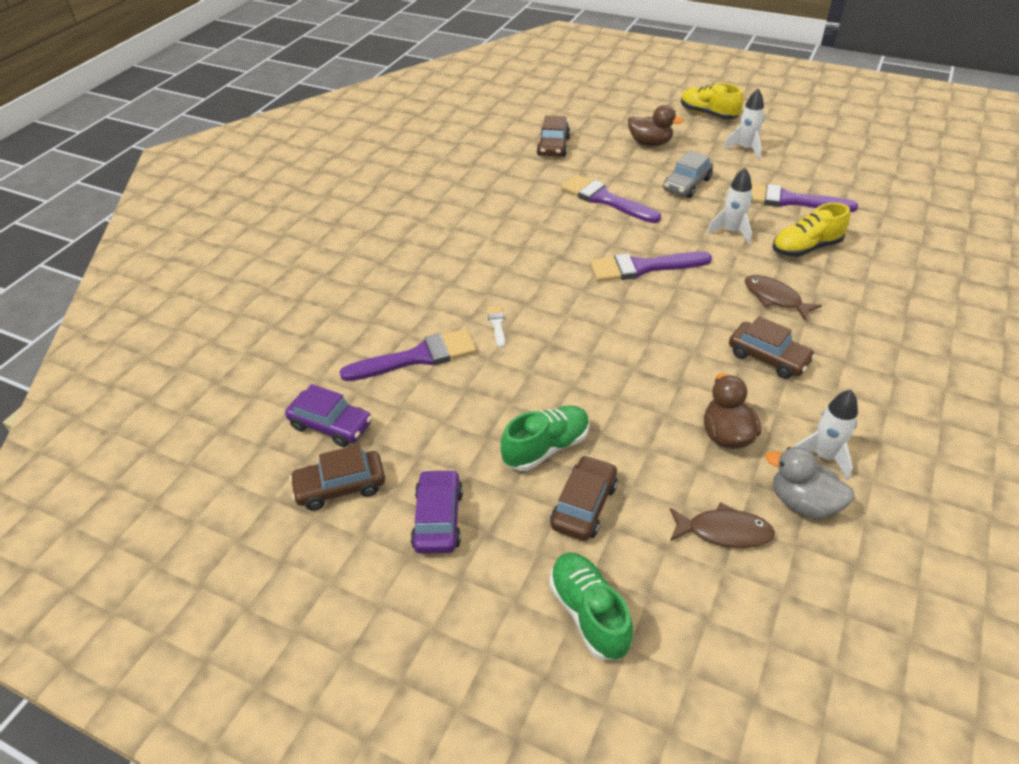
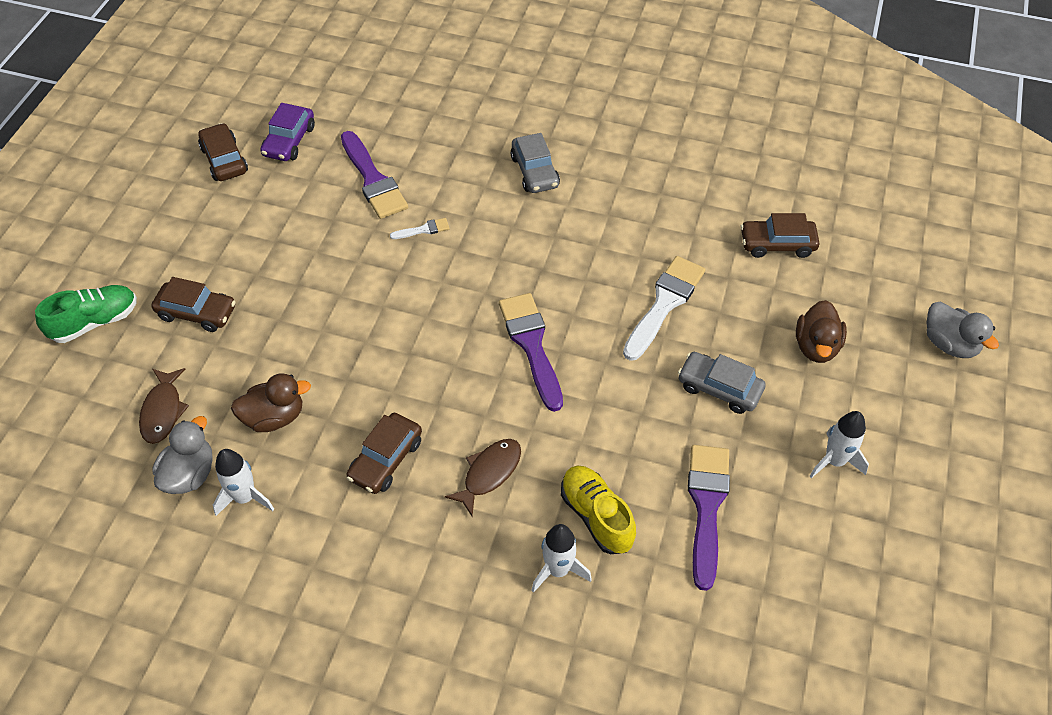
camera: 80 degrees right, 10 degrees up
purple car [411,469,463,554] -> none
green shoe [501,405,590,471] -> none
purple brush [561,175,661,223] -> white brush [623,256,705,361]
yellow shoe [681,83,743,119] -> none
white rocket [707,168,752,244] -> white rocket moved to [531,524,592,593]
none -> grey car [511,133,560,193]
none -> grey duck [926,302,999,358]

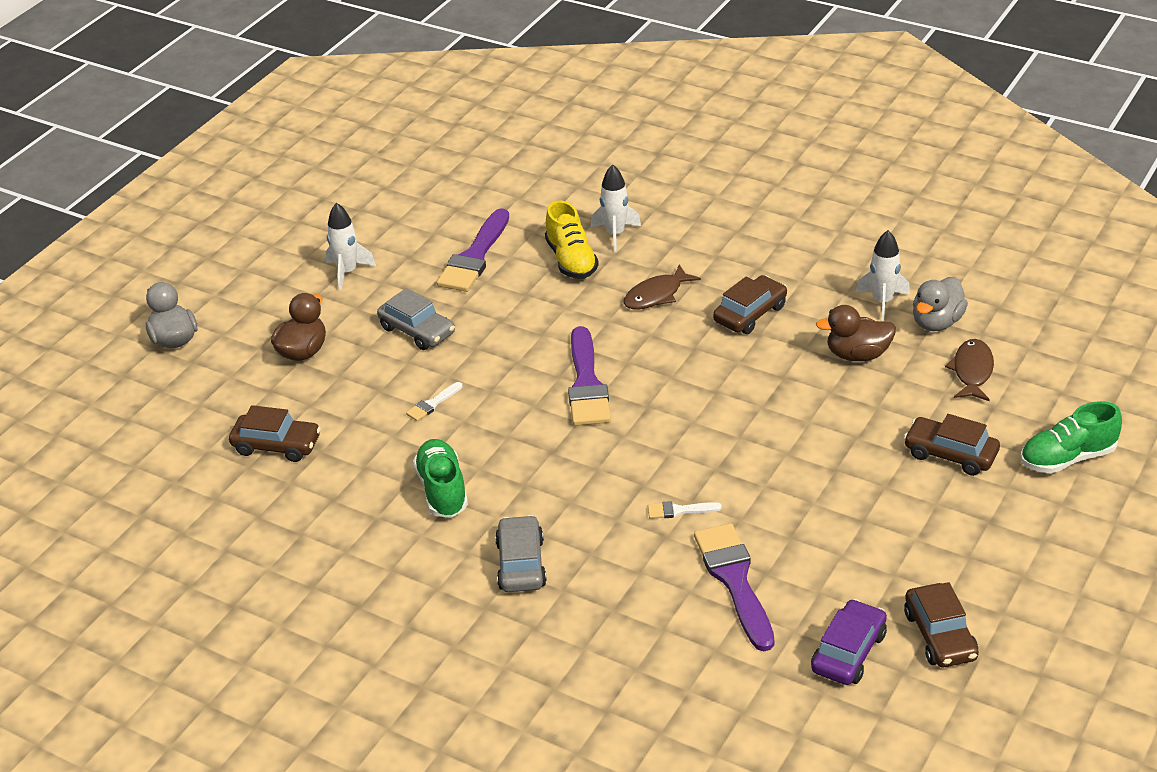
camera: 165 degrees left, 15 degrees down
white brush [623,256,705,361] -> white brush [406,382,462,421], size x0.46
none -> green shoe [413,439,468,518]

